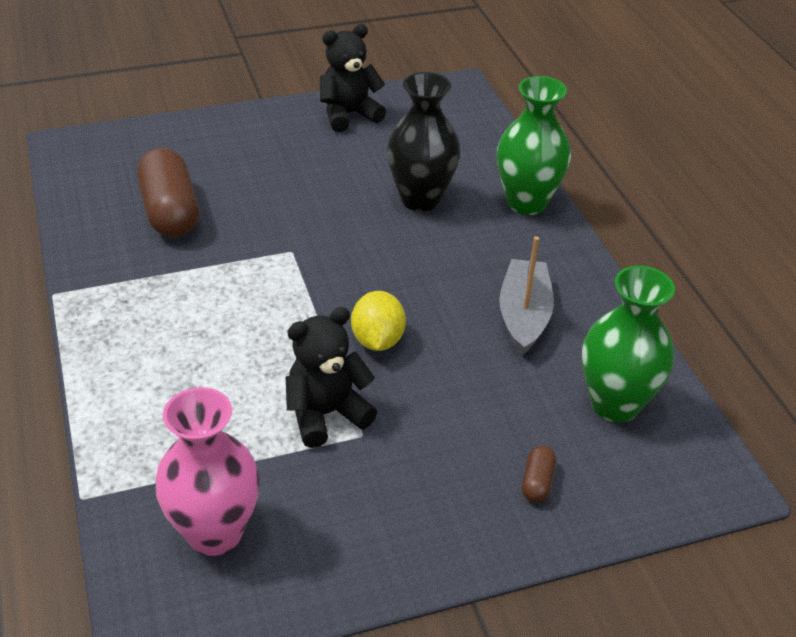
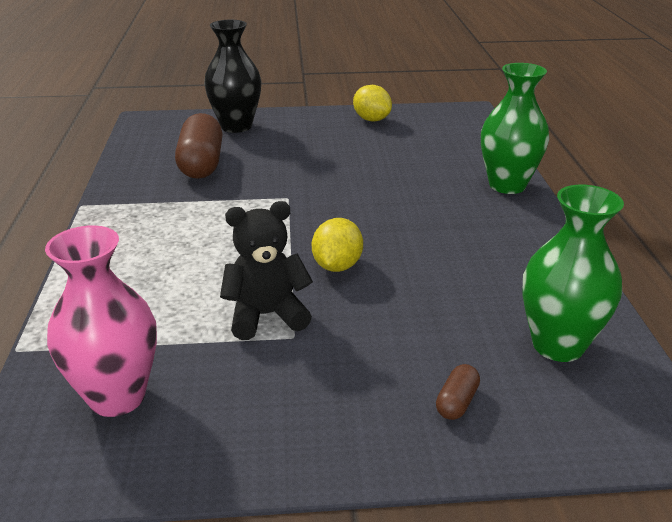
camera: 15 degrees right, 10 degrees down
black teddy bear [320,24,386,132] -> yellow lemon [353,85,392,121]
black vase [386,72,461,211] -> black vase moved to [204,20,261,133]
grey boat [499,236,554,356] -> none

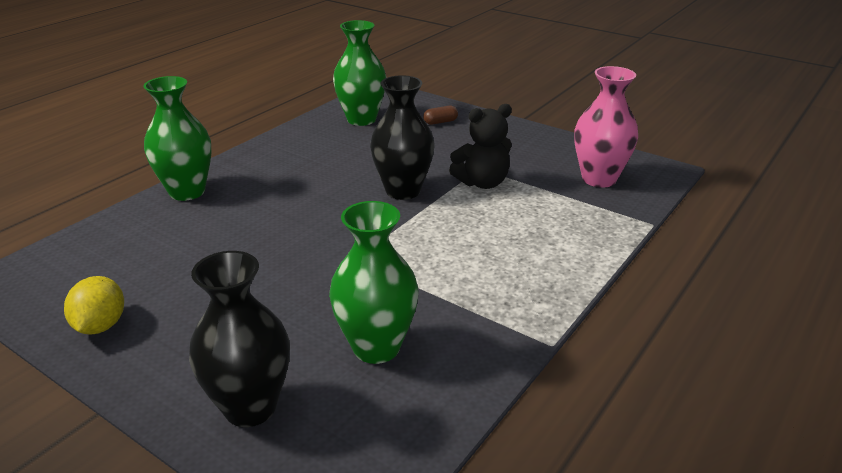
camera: 140 degrees left, 0 degrees up
brown capsule [175,113,223,179] -> green vase [329,201,419,364]
black teddy bear [220,201,313,340] -> black teddy bear turned 45 degrees counterclockwise [449,104,512,189]
yellow lemon [312,218,363,272] -> black vase [370,75,435,200]

